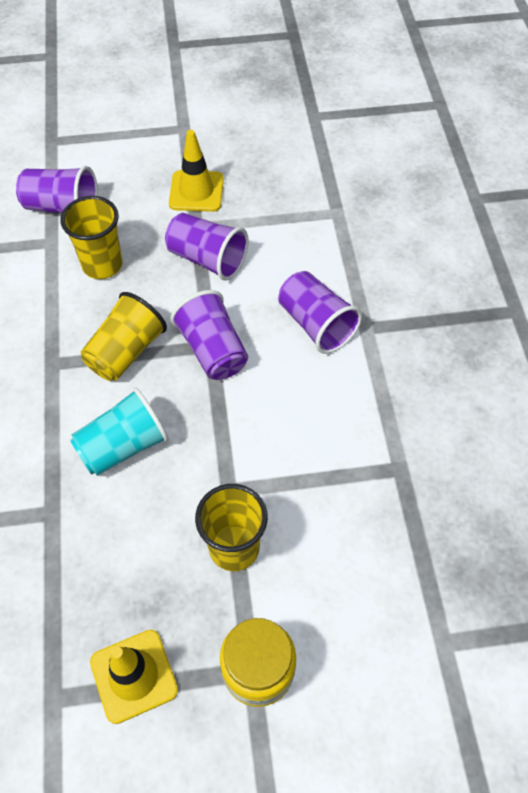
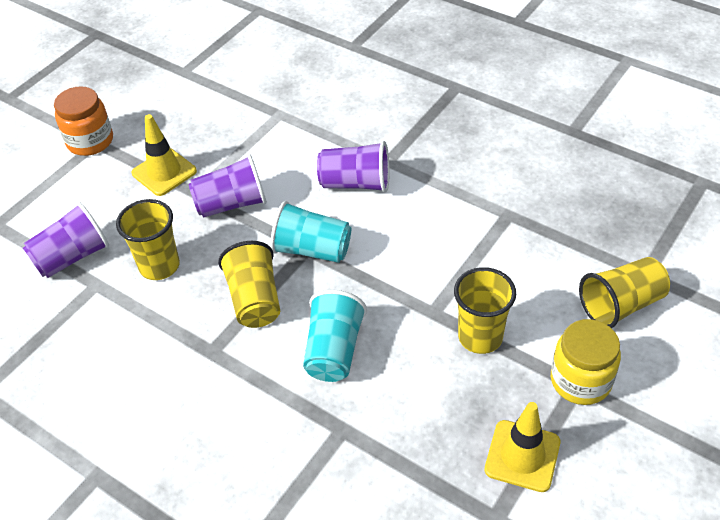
camera: 45 degrees left, 10 degrees down
purple cup [171,290,248,380] -> turquoise cup [270,201,351,263]
none -> orange jar [54,86,113,156]
none -> yellow cup [579,257,670,328]

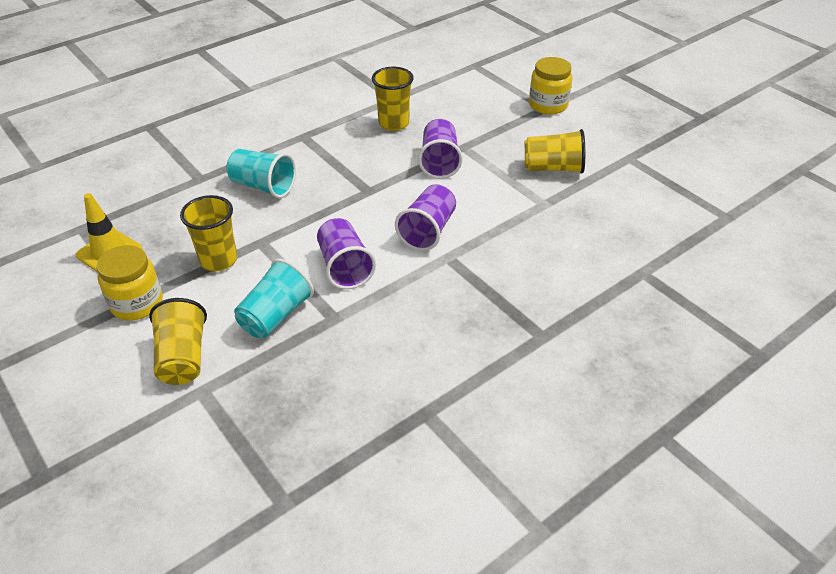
camera: 105 degrees right, 5 degrees down
purple cup [23,202,109,278] -> purple cup moved to [317,218,376,289]
orange jar [54,86,113,156] -> yellow jar [529,57,573,115]
yellow traffic cone [132,114,197,196] -> none
yellow cup [218,241,280,328] -> yellow cup moved to [525,129,585,174]
turquoise cup [270,201,351,263] -> turquoise cup moved to [234,259,314,338]

